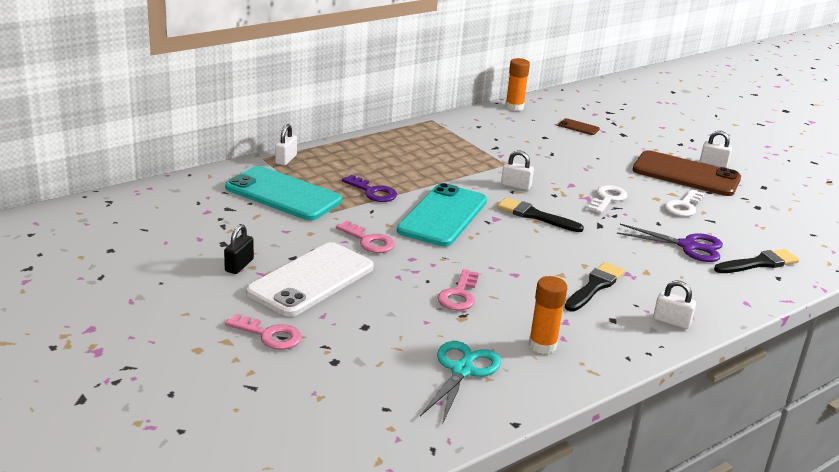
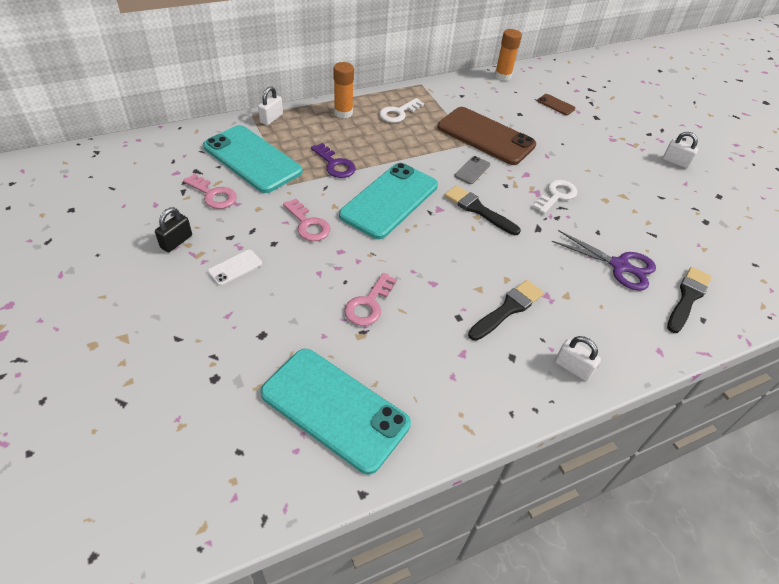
camera: 10 degrees right, 20 degrees up
pink key [225,314,302,350] -> pink key moved to [183,174,237,209]
white phone [246,242,374,317] -> white phone [208,250,262,286], size x0.41
turquoise scissors [420,341,501,425] -> turquoise phone [260,349,411,475]
white padlock [501,151,534,190] -> grey phone [455,156,490,184]
orange glue stick [529,276,567,354] -> orange glue stick moved to [333,62,354,118]
brown phone [633,150,741,196] -> brown phone moved to [437,107,536,165]
white key [664,189,704,217] -> white key moved to [379,98,424,123]
black brush [714,249,799,273] -> black brush turned 45 degrees counterclockwise [667,267,712,333]

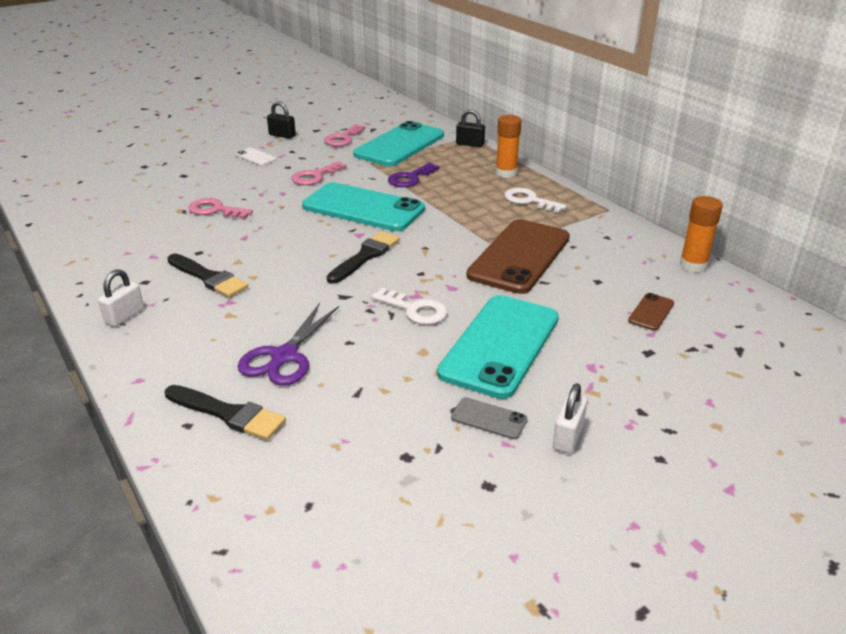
camera: 85 degrees right, 15 degrees down
white padlock [258,86,283,125] -> black padlock [456,109,485,147]
turquoise phone [260,349,411,475] -> turquoise phone moved to [437,295,559,399]
grey phone [455,156,490,184] -> grey phone moved to [451,397,527,439]

